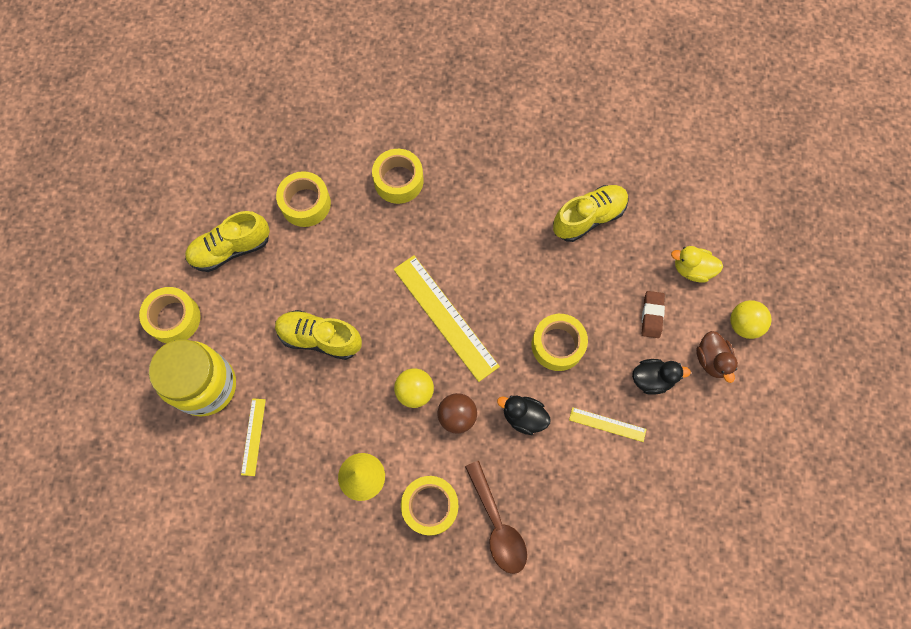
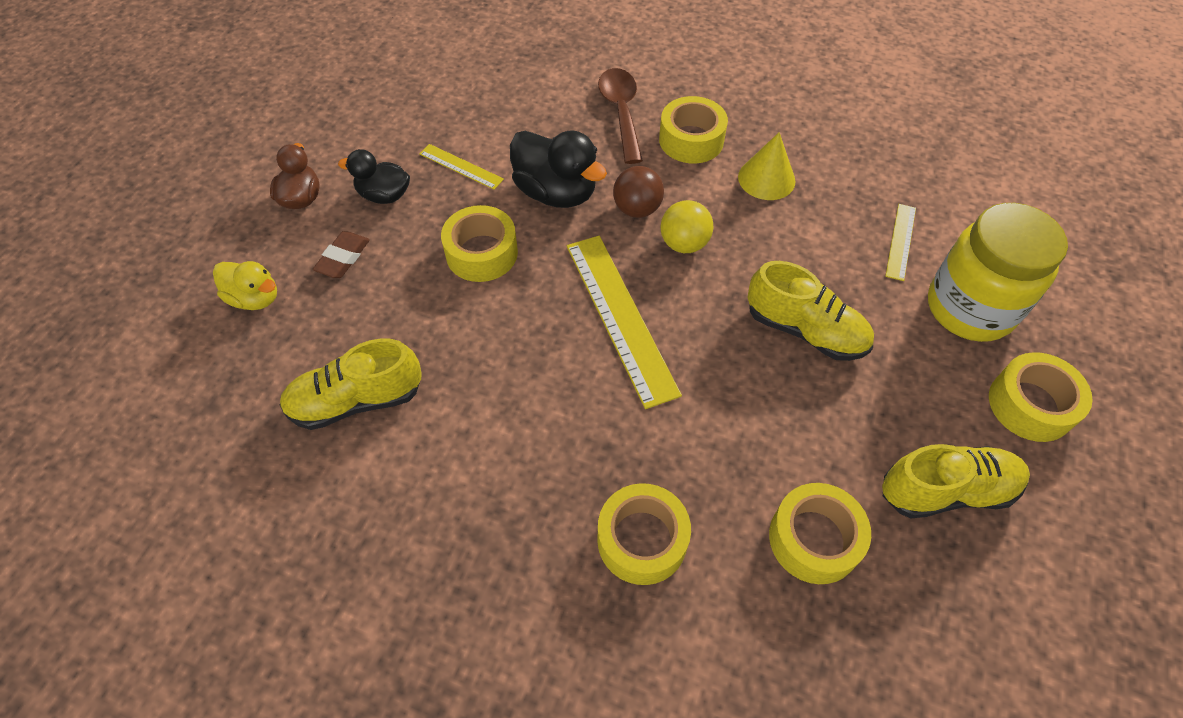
camera: 165 degrees left, 15 degrees down
black duck [497,396,551,435] -> black duck [510,130,607,208], size x1.60
yellow ball [730,300,772,339] -> none

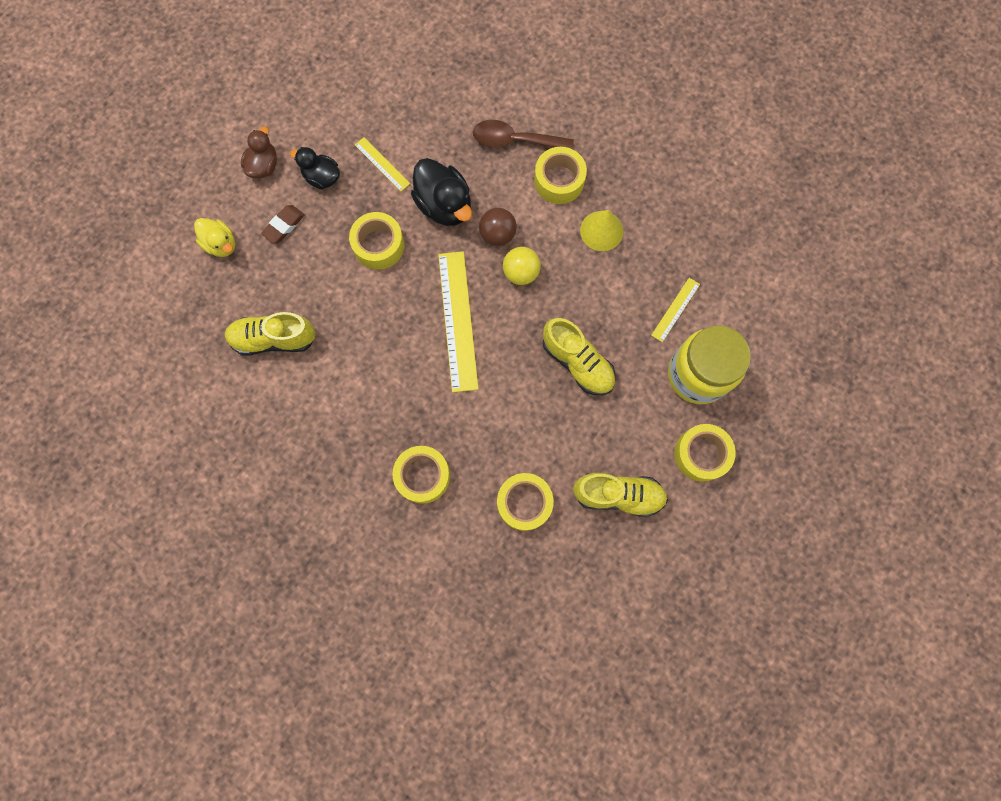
camera: 15 degrees right, 20 degrees up
brown spoon [598,68,643,164] -> brown spoon turned 90 degrees counterclockwise [473,120,574,149]

